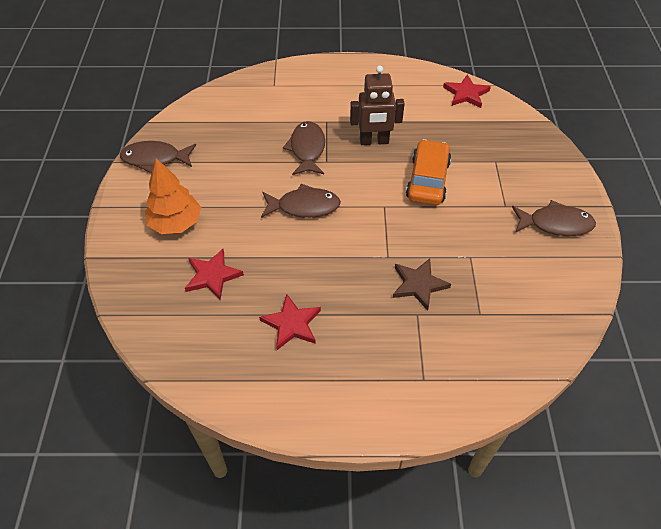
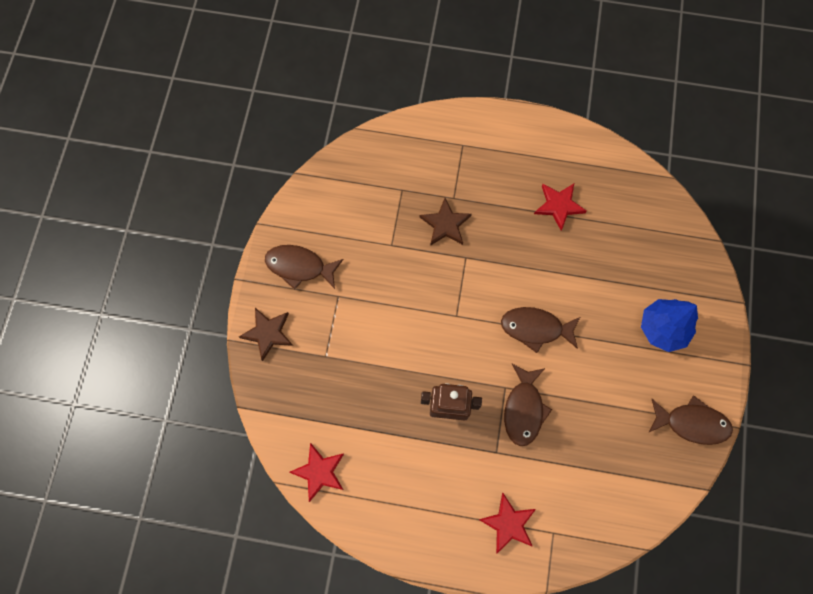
camera: 170 degrees left, 20 degrees up
orange tree [145,158,201,234] -> blue tree [641,299,698,352]
red star [185,249,244,300] -> red star moved to [479,493,536,553]
orange car [406,139,451,205] -> none
none -> brown star [239,308,293,361]

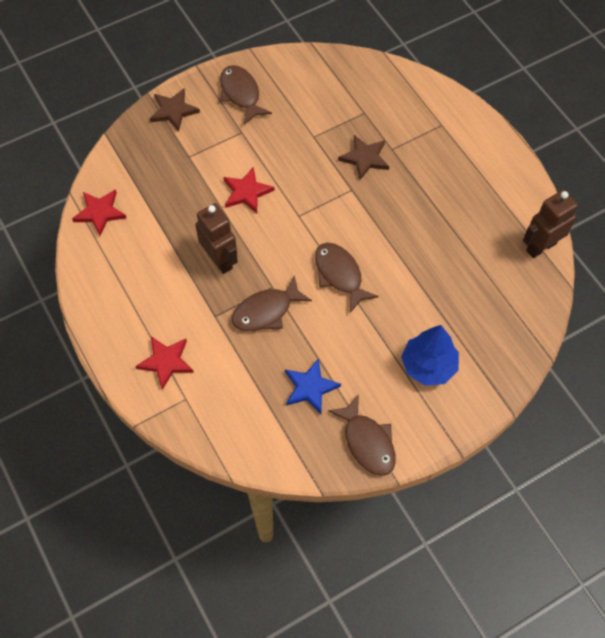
camera: 50 degrees right, 10 degrees down
red star [534,184,586,231] -> red star moved to [223,167,274,213]
none -> blue star [285,358,341,414]
none -> brown robot [523,190,578,258]

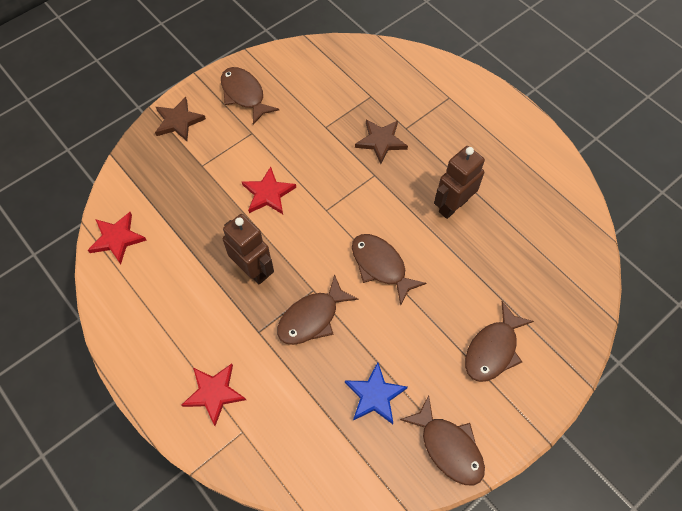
camera: 10 degrees left, 0 degrees up
blue tree [401,325,459,386] -> brown fish [465,301,534,382]
brown robot [523,190,578,258] -> brown robot moved to [434,146,485,219]

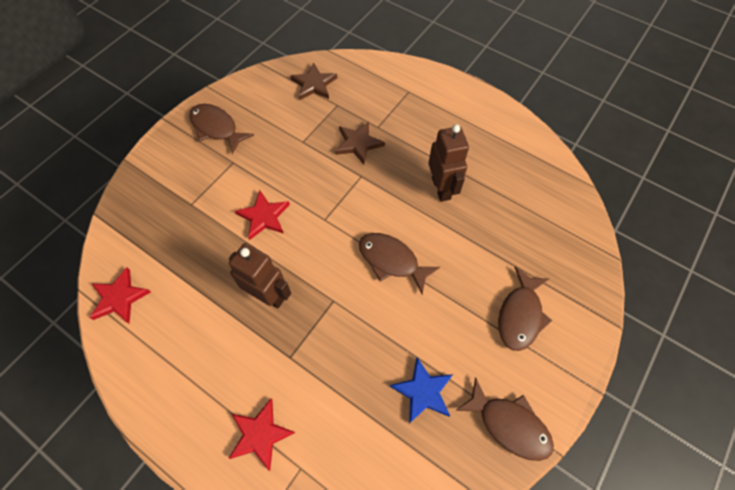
camera: 15 degrees left, 0 degrees up
brown star [155,97,206,141] -> brown star moved to [290,63,337,100]
brown fish [277,274,358,345] -> none
brown robot [434,146,485,219] -> brown robot turned 135 degrees clockwise [428,124,469,202]

